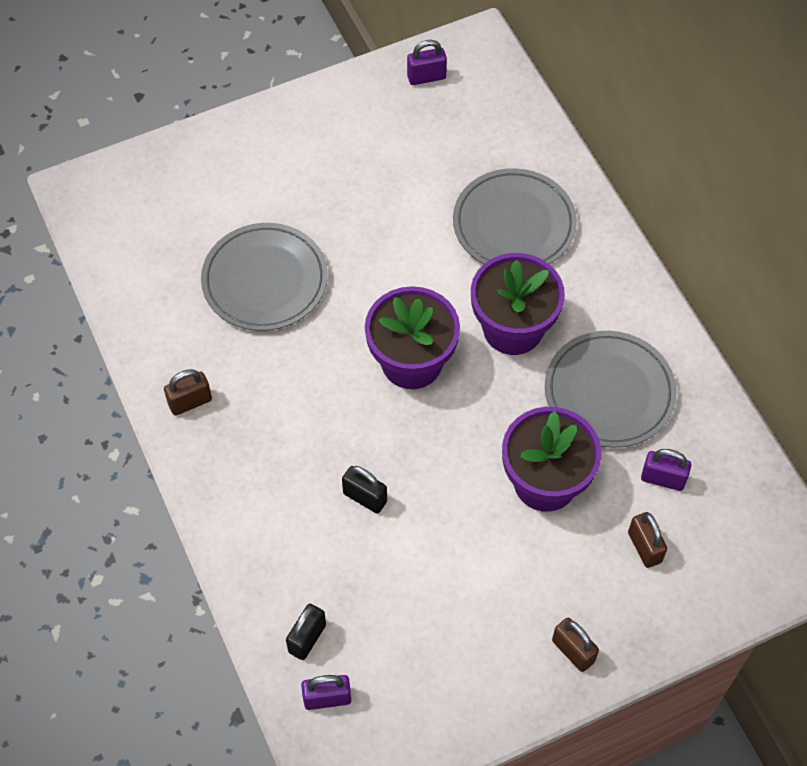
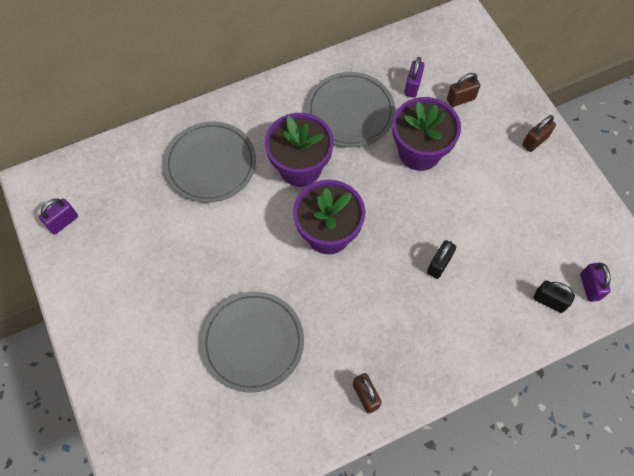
camera: 90 degrees left, 5 degrees up
purple padlock [407,40,447,85] -> purple padlock turned 60 degrees clockwise [39,198,78,235]

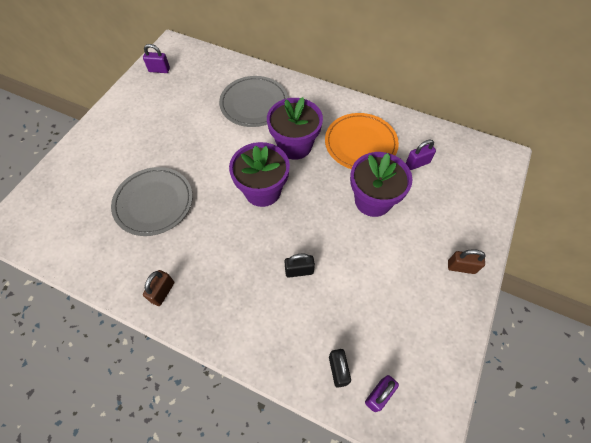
camera: 50 degrees right, 5 degrees down
grey plate [306,72,395,147] -> orange plate [325,113,399,169]
brown padlock [447,73,480,107] -> none

